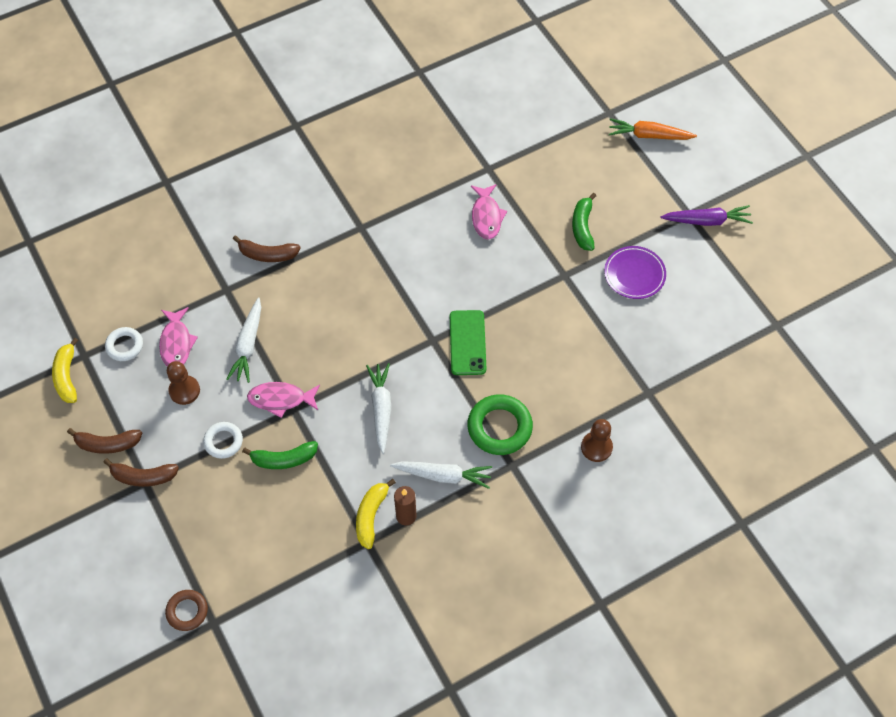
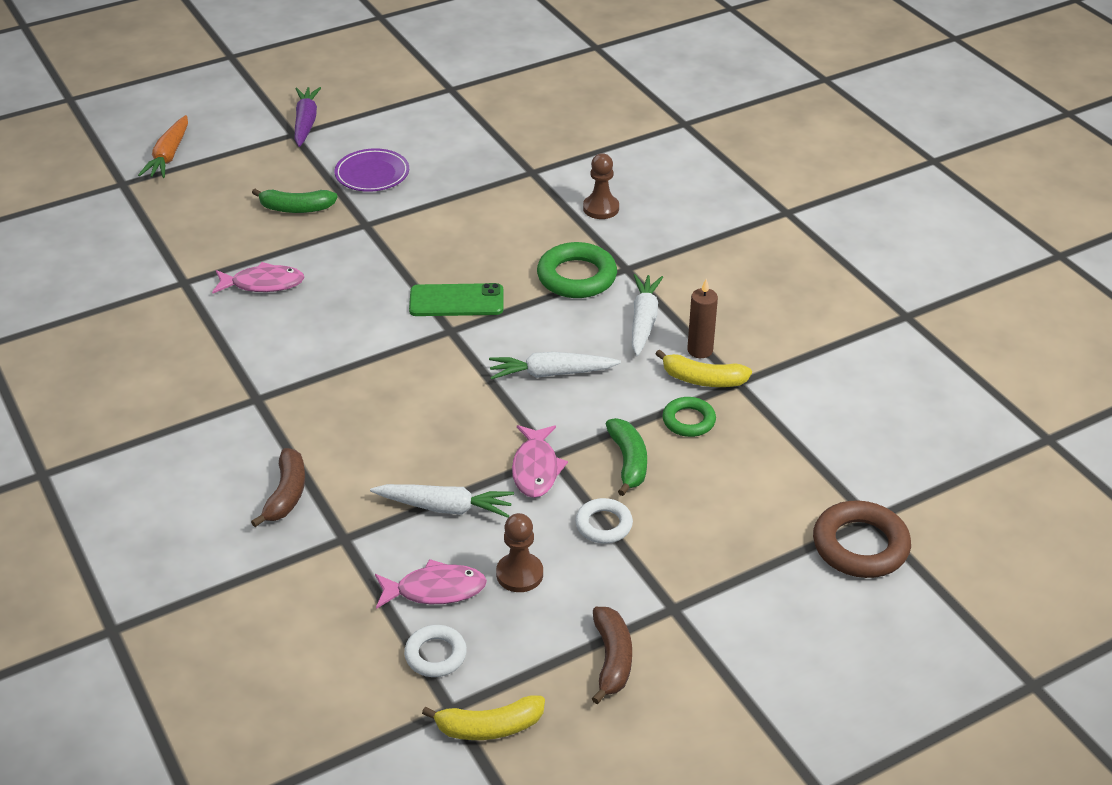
camera: 90 degrees left, 20 degrees down
brown banana [103,458,179,487] -> none
brown ring [165,590,208,631] -> brown ring [813,500,911,578], size x1.67
none -> green ring [662,397,716,437]

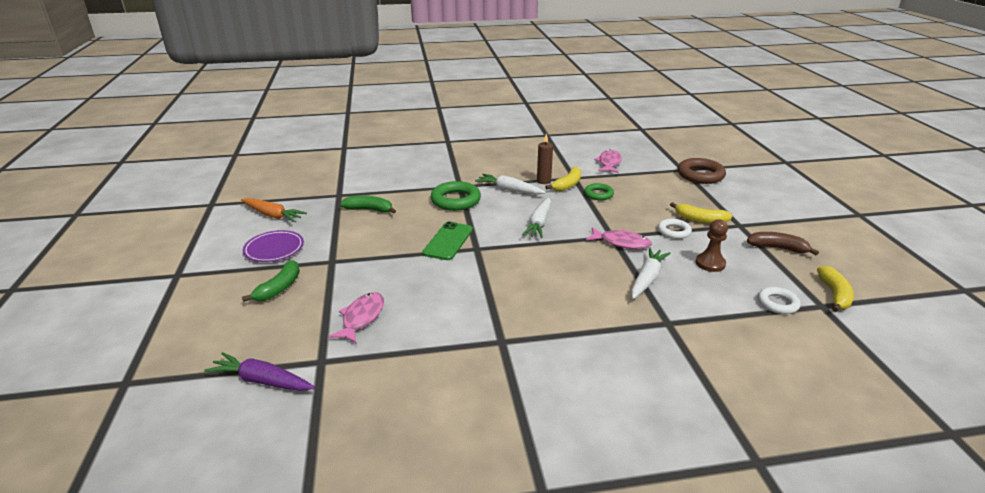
camera: 70 degrees left, 10 degrees down
orange carrot [138,115,188,178] -> orange carrot moved to [241,198,307,222]
brown banana [251,448,305,527] -> none
purple carrot [295,87,321,147] -> purple carrot moved to [204,352,315,391]
pink fish [375,559,487,609] -> pink fish moved to [594,149,622,173]
brown pawn [583,153,619,219] -> none
green banana [606,418,647,496] -> green banana moved to [340,195,396,214]
none -> yellow banana [670,202,733,224]

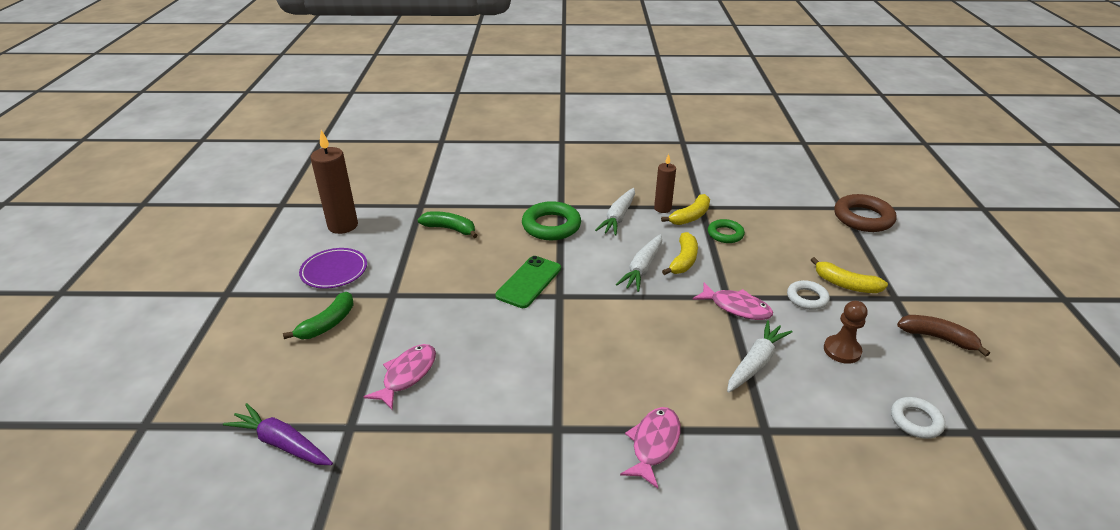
camera: 10 degrees right, 5 degrees up
orange carrot [241,198,307,222] -> brown candle [311,130,358,234]
white carrot [475,174,546,195] -> white carrot turned 105 degrees counterclockwise [595,188,635,236]
pink fish [594,149,622,173] -> pink fish moved to [620,407,680,489]
yellow banana [817,266,854,312] -> yellow banana moved to [662,232,698,275]

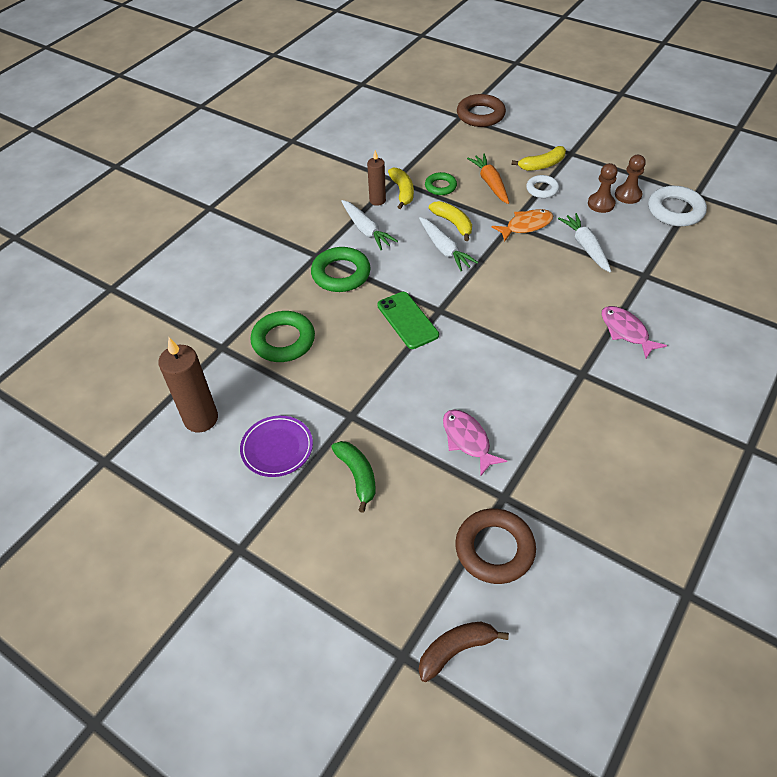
camera: 55 degrees left, 15 degrees up
purple carrot [223,403,333,465] -> brown ring [455,508,536,584]
green banana [417,211,478,238] -> green ring [250,311,315,362]
pink fish [692,282,773,320] -> orange fish [491,209,553,242]
white ring [891,397,945,439] -> white ring [648,186,707,227], size x1.67
brown banana [897,315,990,357] -> brown banana moved to [419,622,509,682]
none -> orange carrot [467,154,509,204]
none -> brown pawn [615,155,646,204]

